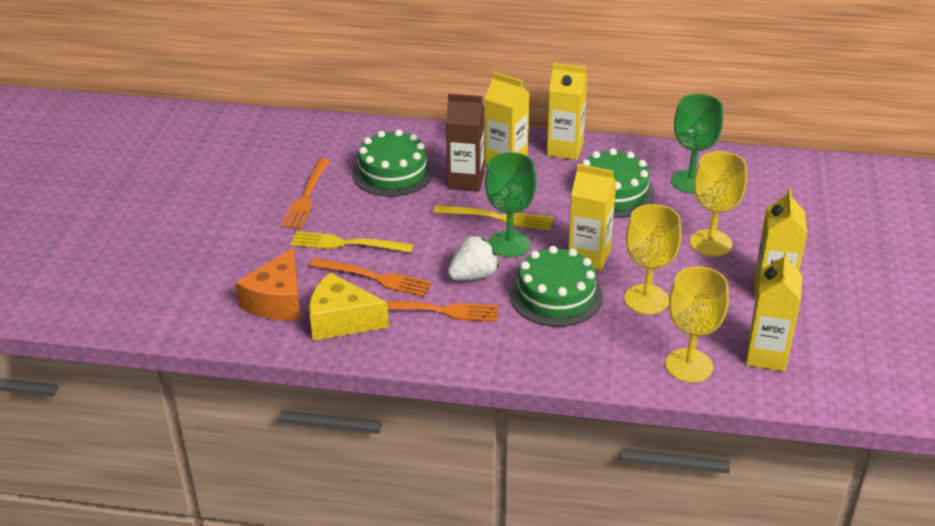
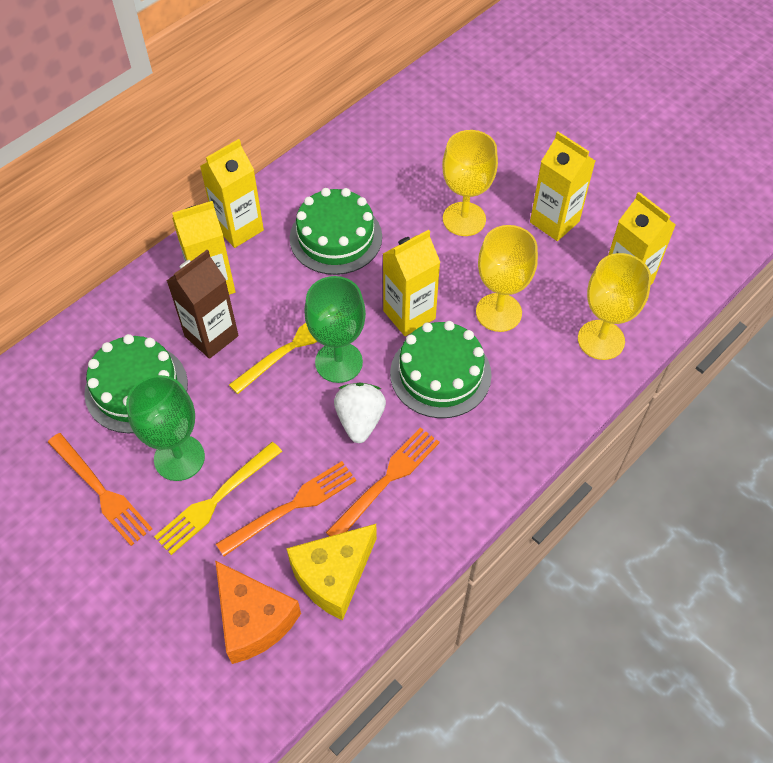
camera: 55 degrees left, 20 degrees up
green goblet [671,94,723,193] -> green goblet moved to [126,375,205,481]

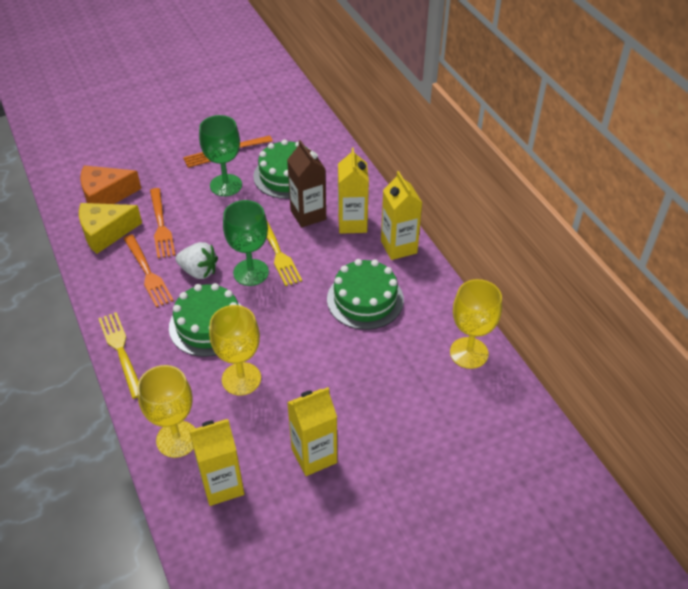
camera: 110 degrees right, 10 degrees down
yellow fork [154,442,282,555] -> yellow fork moved to [98,312,139,399]
yellow cheese [286,524,377,620] -> yellow cheese turned 90 degrees counterclockwise [79,203,142,254]
yellow carton [383,230,440,336] -> none
yellow goblet [442,130,498,236] -> yellow goblet moved to [450,279,502,369]

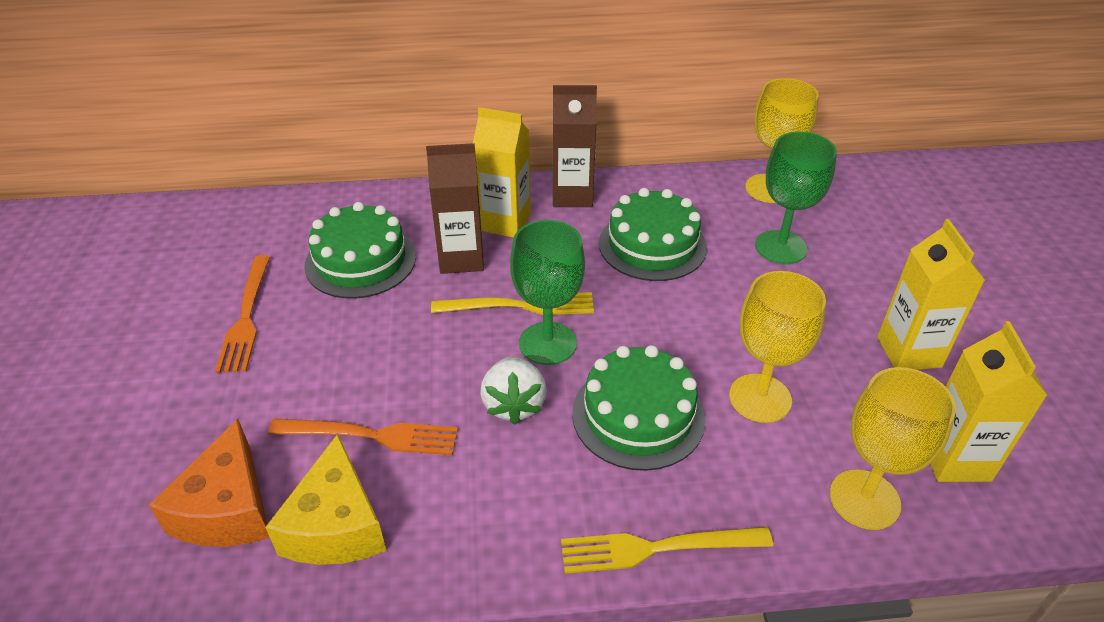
camera: 70 degrees left, 5 degrees down
orange fork [123,234,174,307] -> none
white strawberry [176,242,218,279] -> white strawberry turned 135 degrees clockwise [480,356,547,425]
green goblet [199,115,242,196] -> green goblet moved to [755,131,837,264]
yellow carton [381,171,422,260] -> brown carton [553,85,597,207]

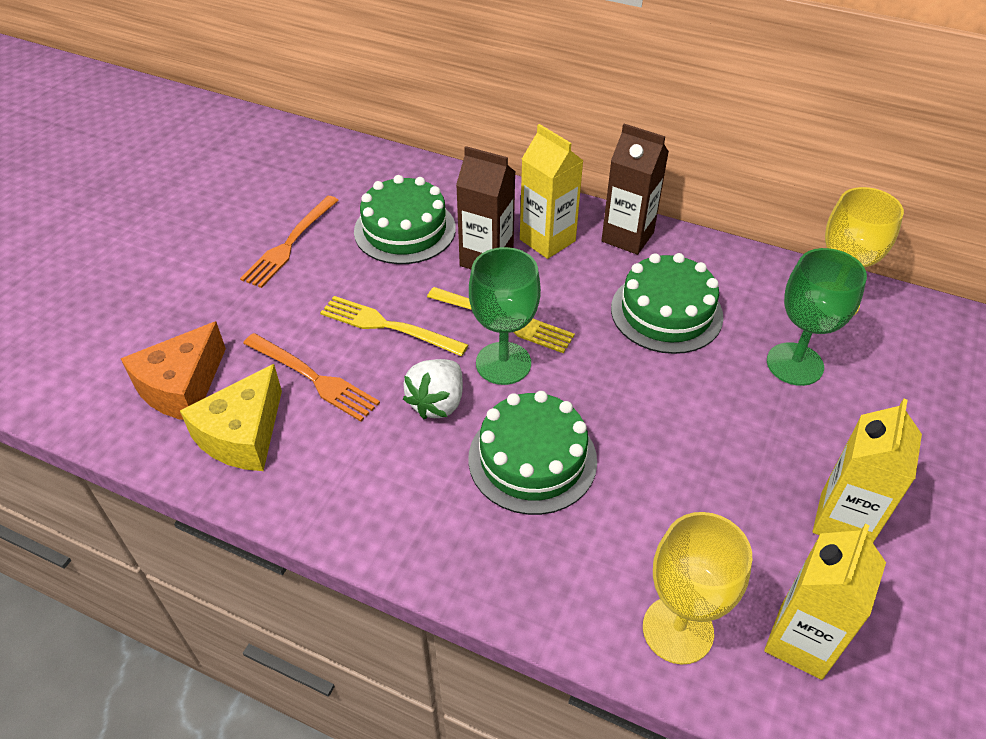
camera: 30 degrees right, 5 degrees up
yellow fork [561,527,773,574] -> yellow fork moved to [320,296,468,356]
yellow goblet [729,271,826,423] -> none

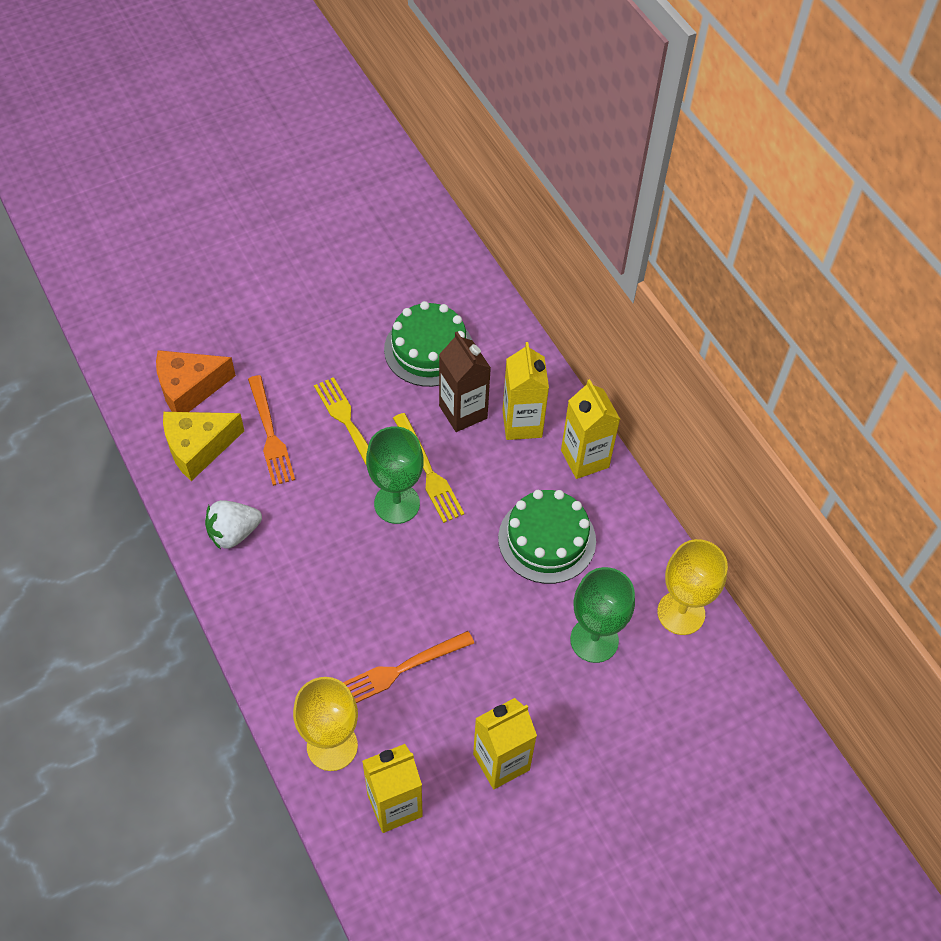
camera: 35 degrees right, 10 degrees up
orange fork [240,196,339,288] -> orange fork moved to [343,631,474,703]
white strawberry [403,359,463,419] -> white strawberry moved to [205,500,262,550]
green cake [468,391,597,515] -> none
brown carton [601,124,669,255] -> yellow carton [561,379,620,479]

